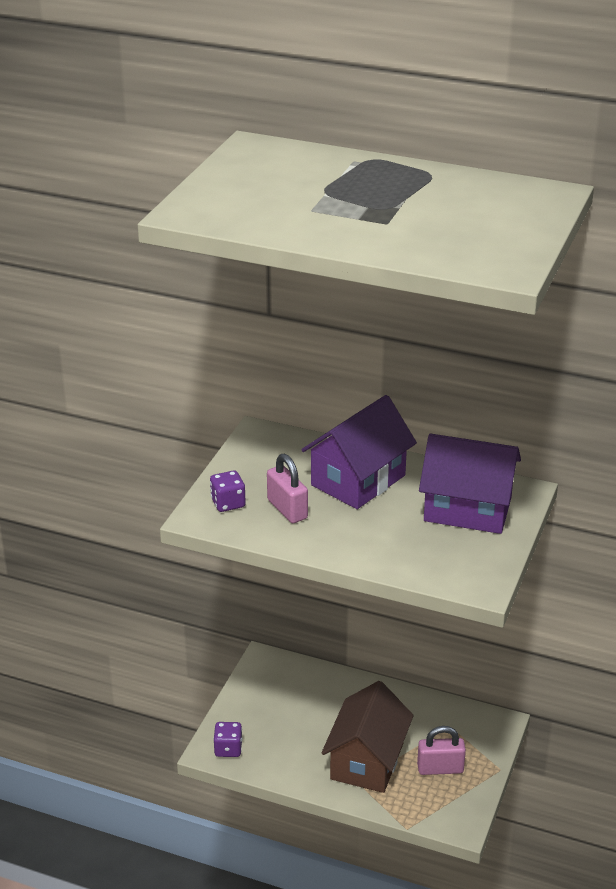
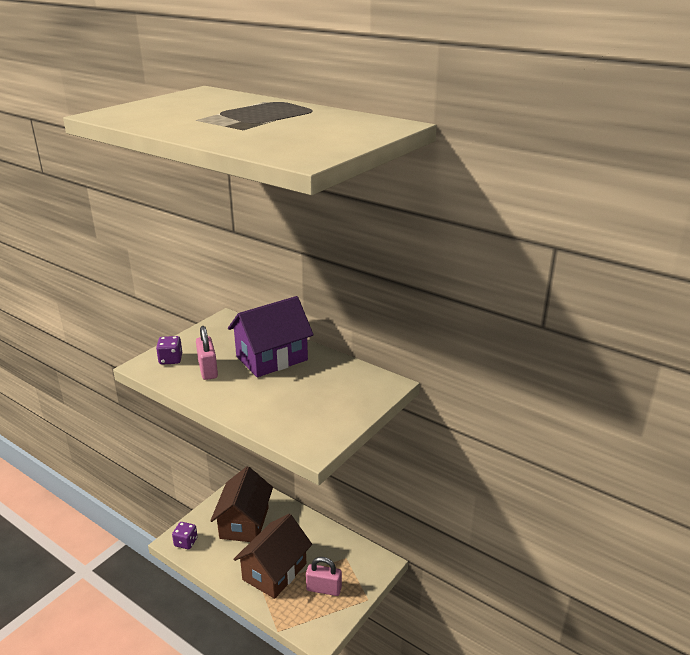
camera: 15 degrees right, 5 degrees down
purple house [419,434,521,534] -> none
none -> brown house [210,466,273,542]

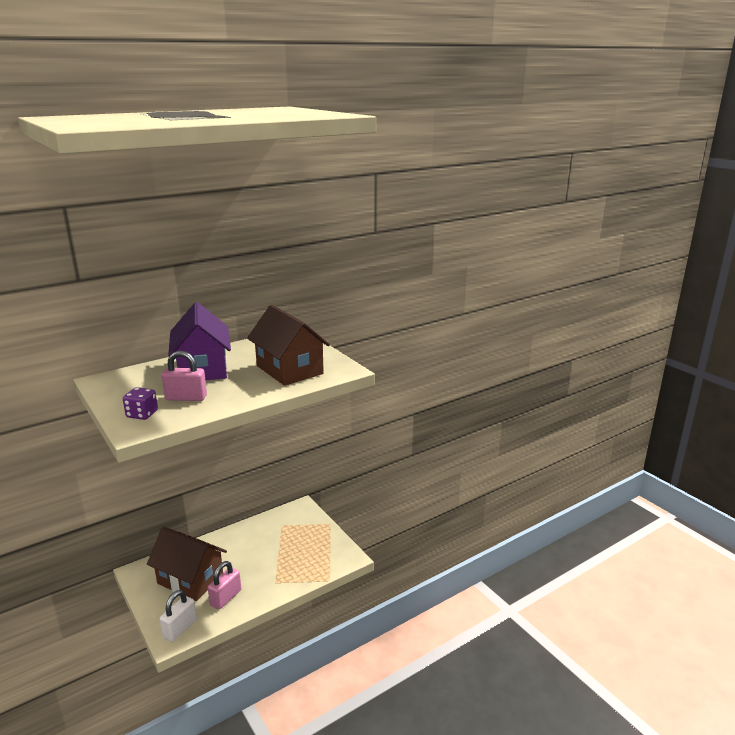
camera: 70 degrees left, 5 degrees down
purple dice [172,522,198,549] -> white padlock [159,590,197,642]
brown house [233,514,312,599] -> brown house moved to [247,305,330,386]
pink padlock [306,557,342,596] -> pink padlock moved to [208,561,241,610]

